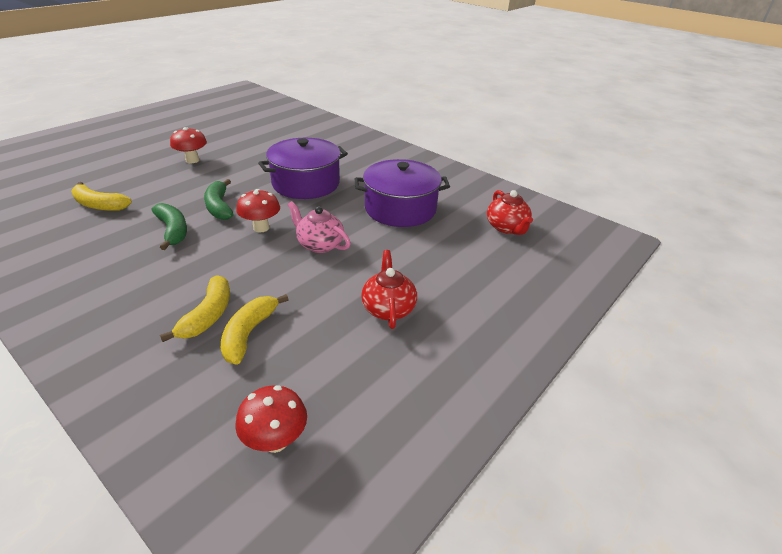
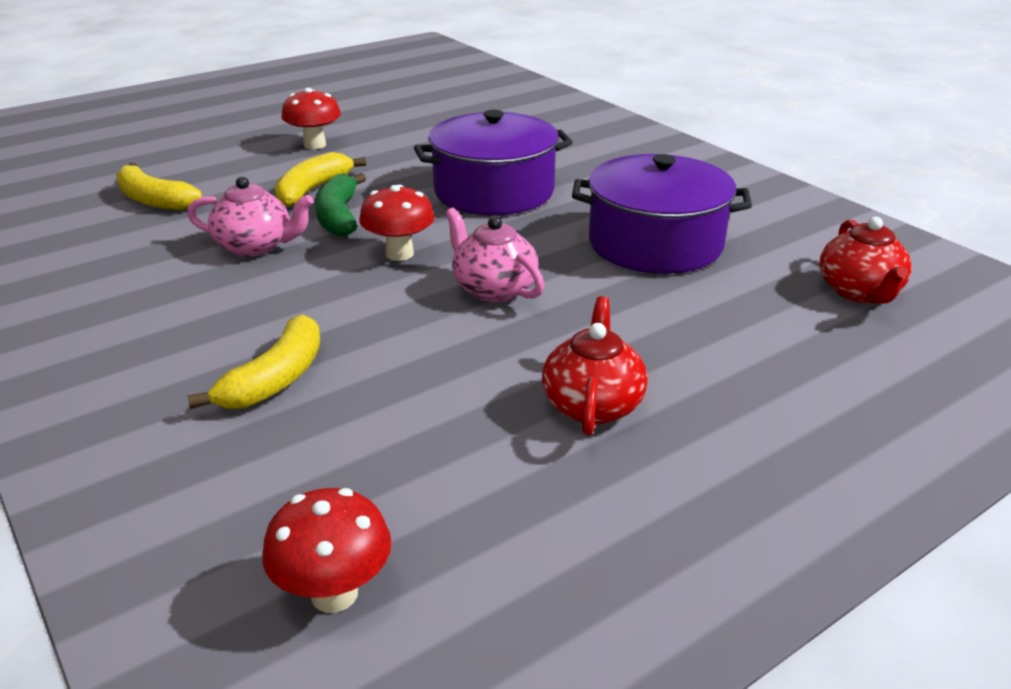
camera: 15 degrees right, 5 degrees down
green banana [151,203,187,250] -> pink teapot [187,176,314,256]
yellow banana [221,294,289,365] -> yellow banana moved to [275,152,366,207]

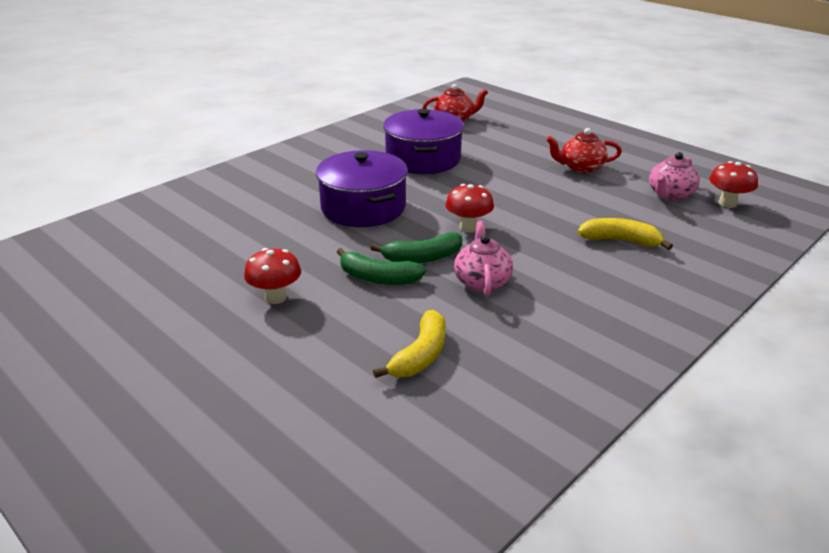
camera: 100 degrees left, 0 degrees up
yellow banana [275,152,366,207] -> green banana [337,248,426,285]
pink teapot [445,208,544,302] -> pink teapot moved to [649,152,700,201]

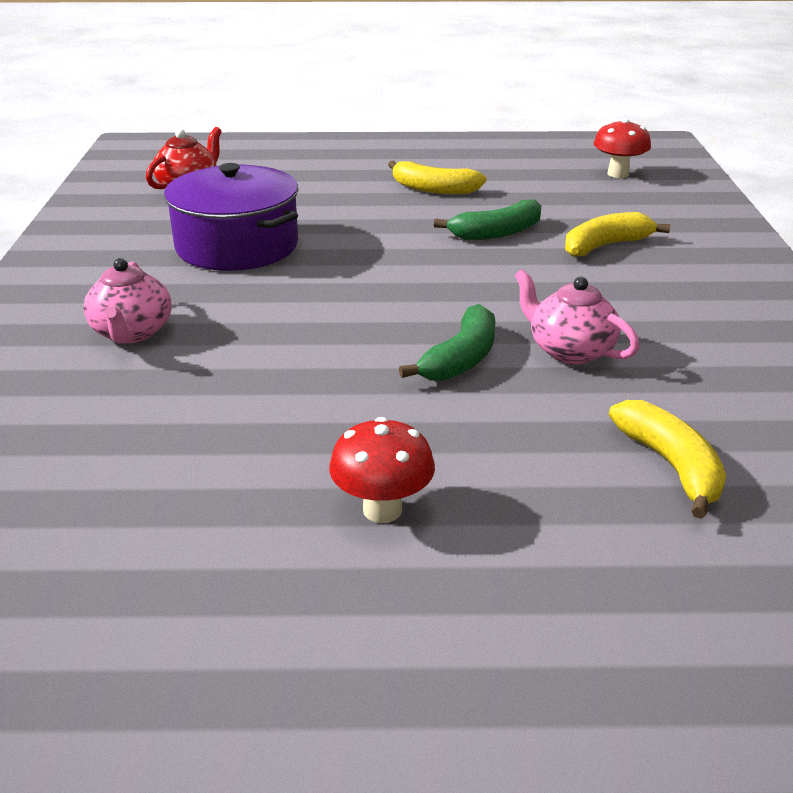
camera: 45 degrees left, 0 degrees up
purple pot [316,150,408,227] -> none
green banana [337,248,426,285] -> green banana moved to [434,199,541,240]
red mushroom [445,184,494,233] -> none
red teapot [546,128,622,174] -> yellow banana [388,161,487,194]
pink teapot [649,152,700,201] -> pink teapot moved to [83,258,171,344]

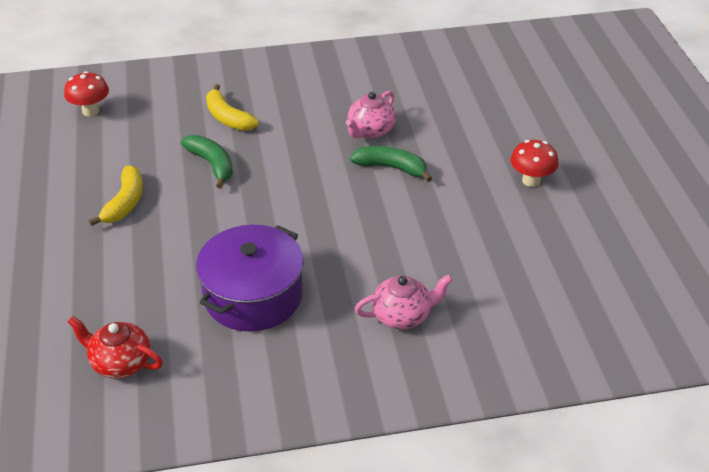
camera: 100 degrees left, 10 degrees up
yellow banana [609,400,726,519] -> none

